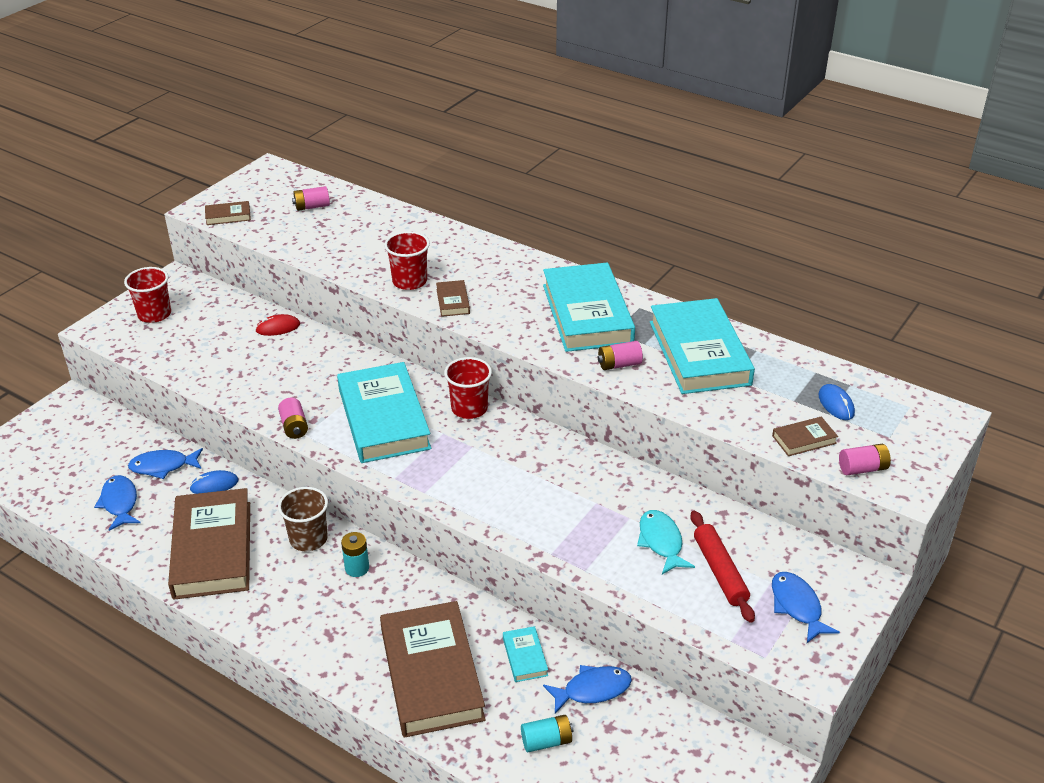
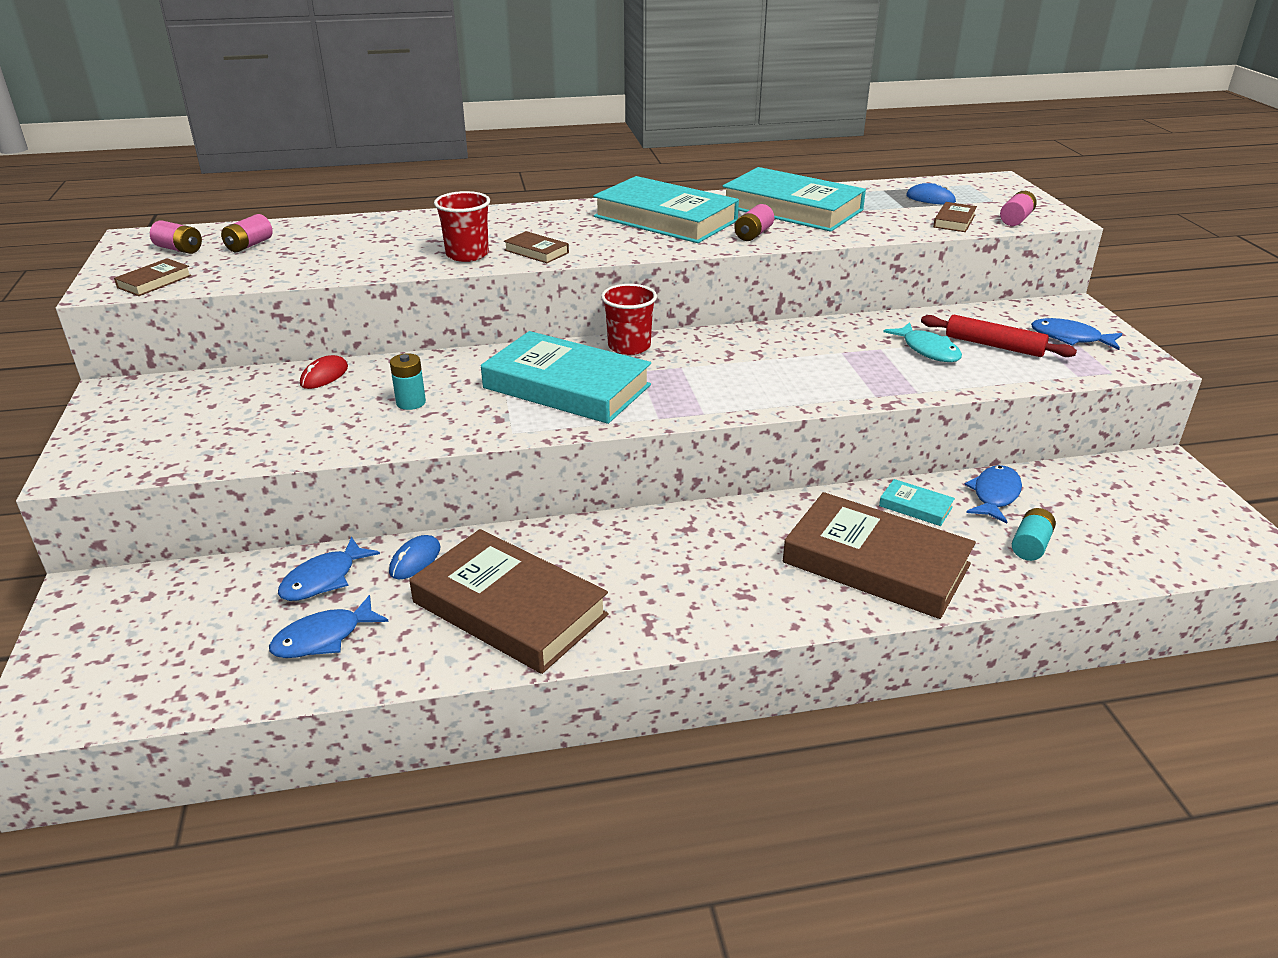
camera: 45 degrees left, 5 degrees down
blue fish [94,475,140,531] -> blue fish turned 60 degrees counterclockwise [269,595,389,658]
red cup [124,267,171,323] -> none
pink battery [278,398,308,439] -> pink battery moved to [150,220,202,254]
brown cup [278,487,328,551] -> none
turquoise battery [341,532,369,577] -> turquoise battery moved to [390,353,426,410]
turquoise fish [637,510,695,574] -> turquoise fish turned 150 degrees counterclockwise [883,322,962,362]

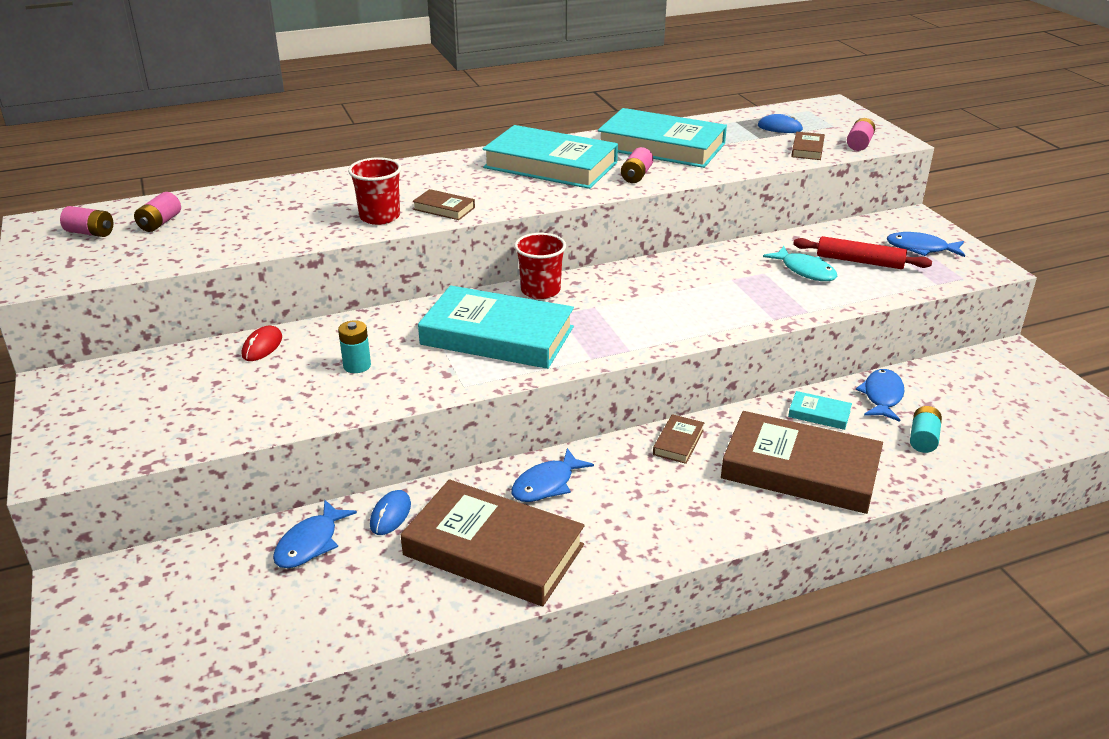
camera: 10 degrees left, 0 degrees up
brown book [114,258,192,296] -> brown book moved to [653,414,704,464]
blue fish [269,595,389,658] -> blue fish moved to [511,448,594,502]

